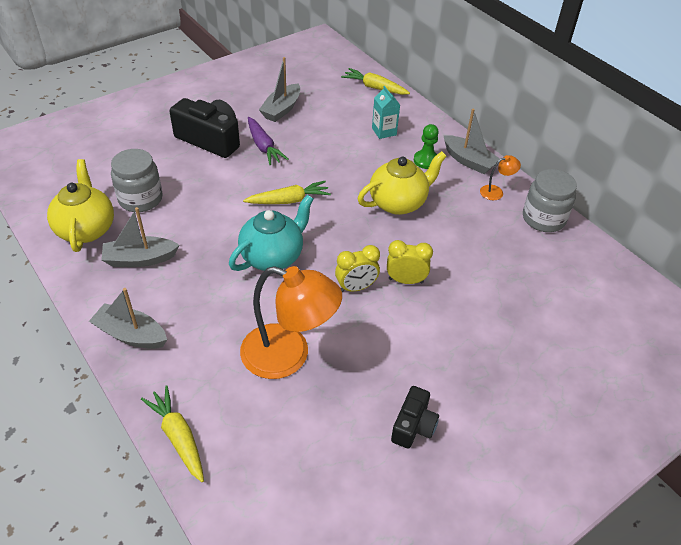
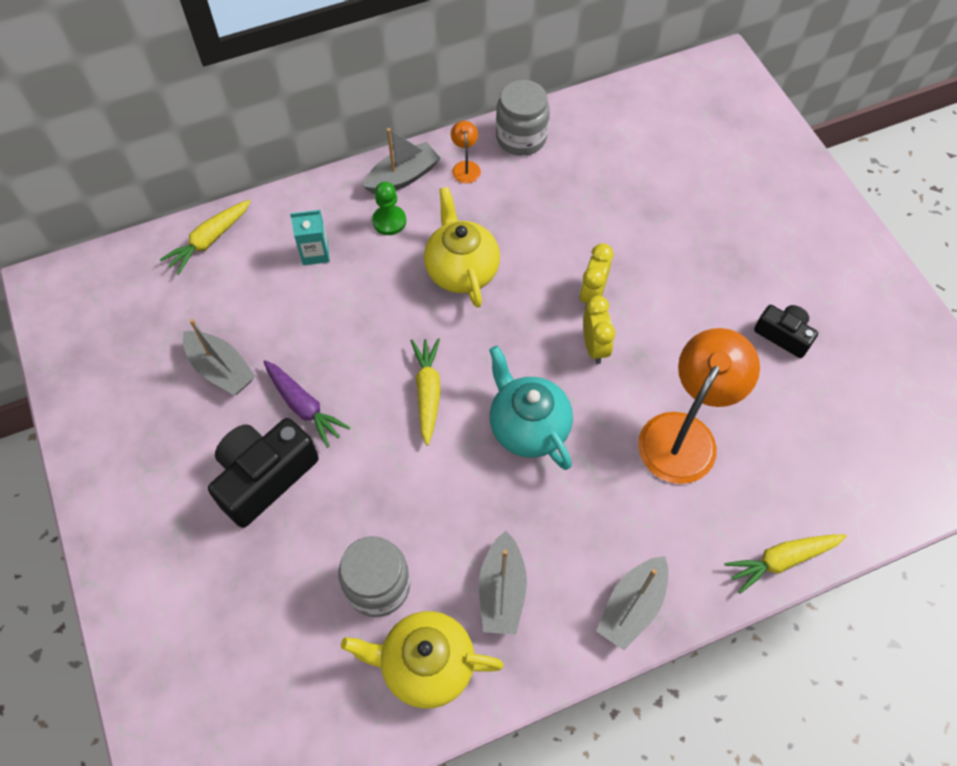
camera: 75 degrees left, 15 degrees up
purple carrot [248,117,289,165] -> purple carrot turned 60 degrees clockwise [263,360,350,448]

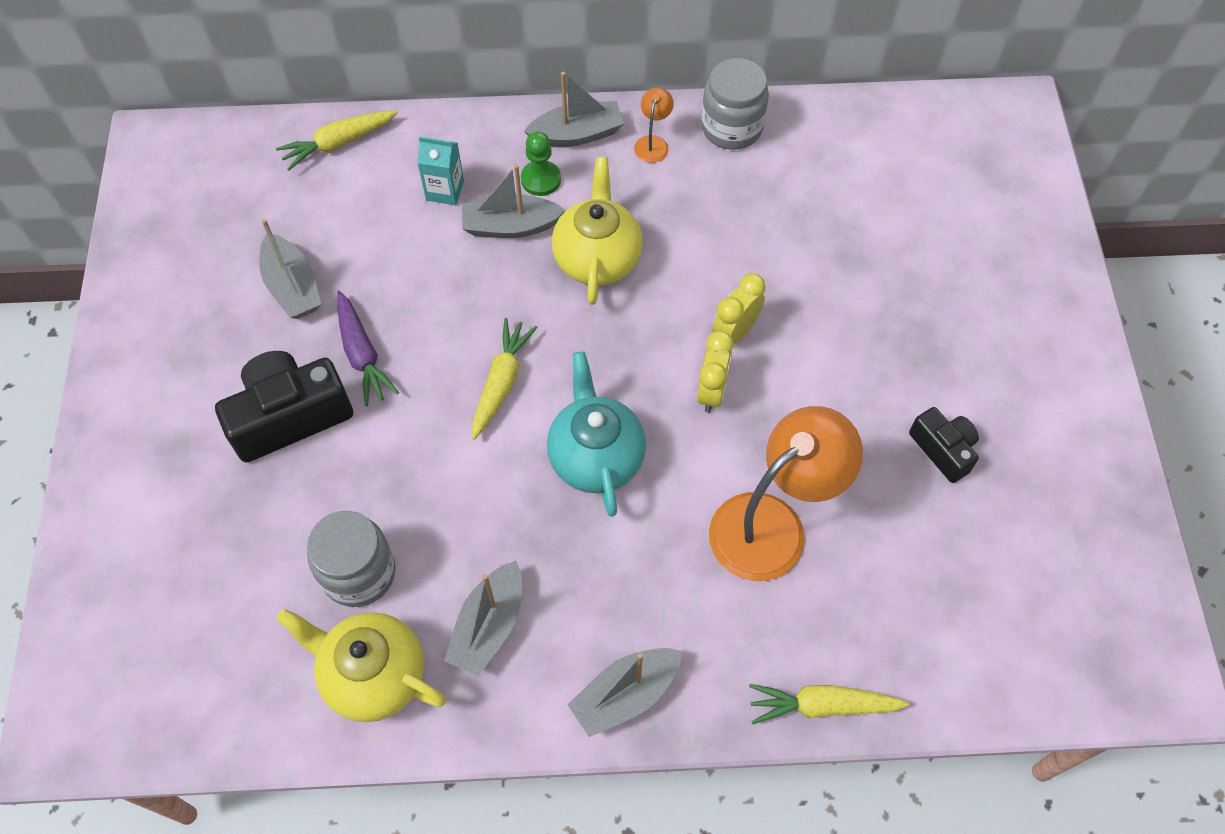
camera: 20 degrees right, 0 degrees up
none -> grey boat [462,164,566,238]

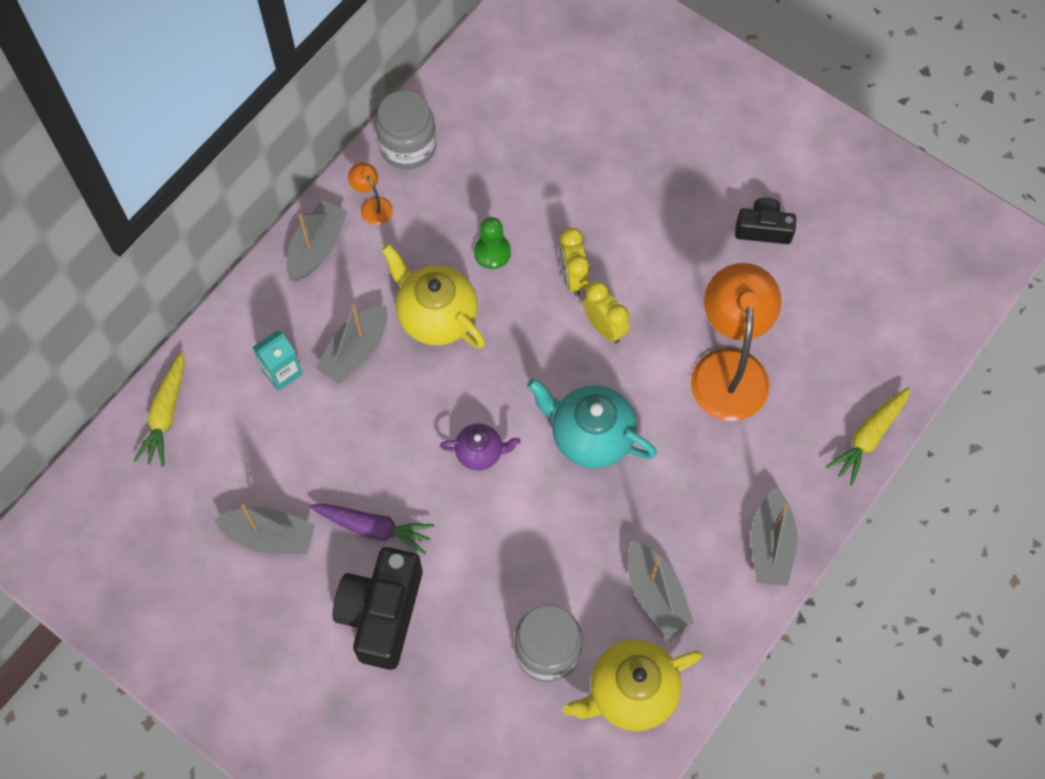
camera: 50 degrees left, 5 degrees up
yellow carrot [472,318,538,440] -> purple teapot [440,423,521,470]
green pawn [521,131,561,196] -> green pawn moved to [474,217,511,269]

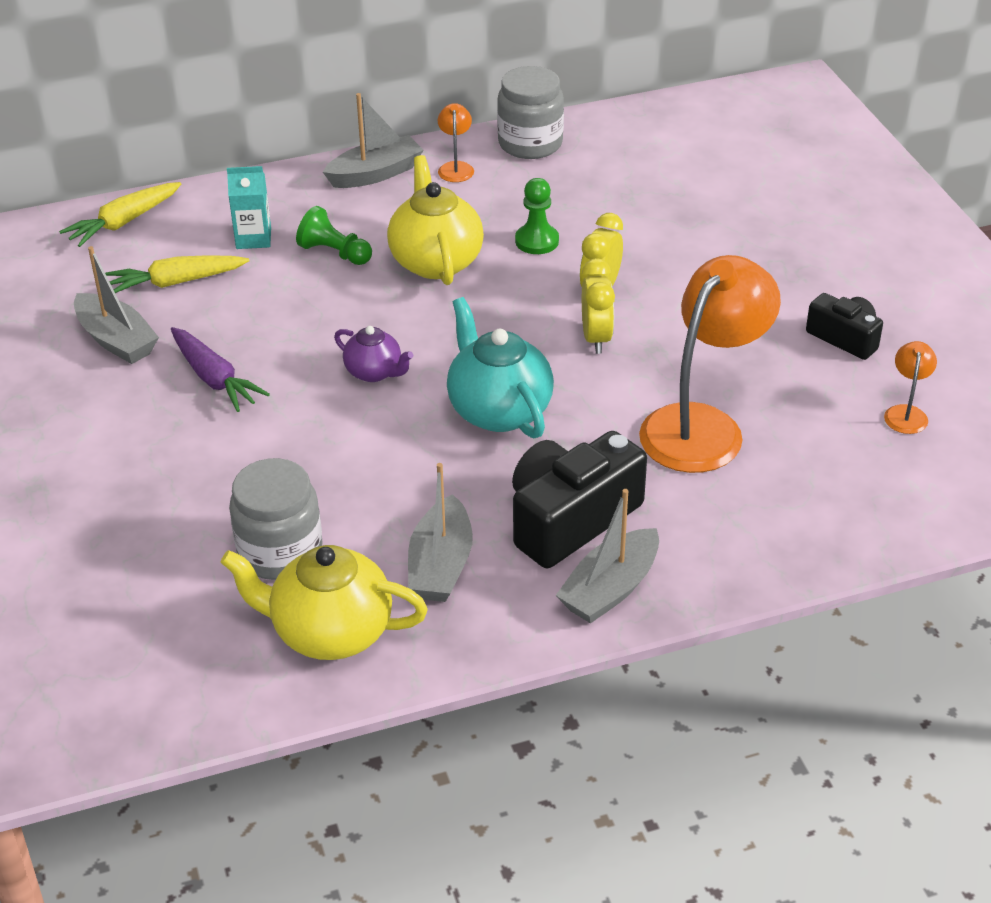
camera: 35 degrees right, 25 degrees down
grey boat [315,304,387,384] -> green pawn [296,206,372,265]
black camera [333,547,423,670] -> black camera moved to [512,431,647,568]
yellow carrot [826,387,910,485] -> yellow carrot moved to [105,255,250,293]
none -> orange lamp [884,341,937,434]

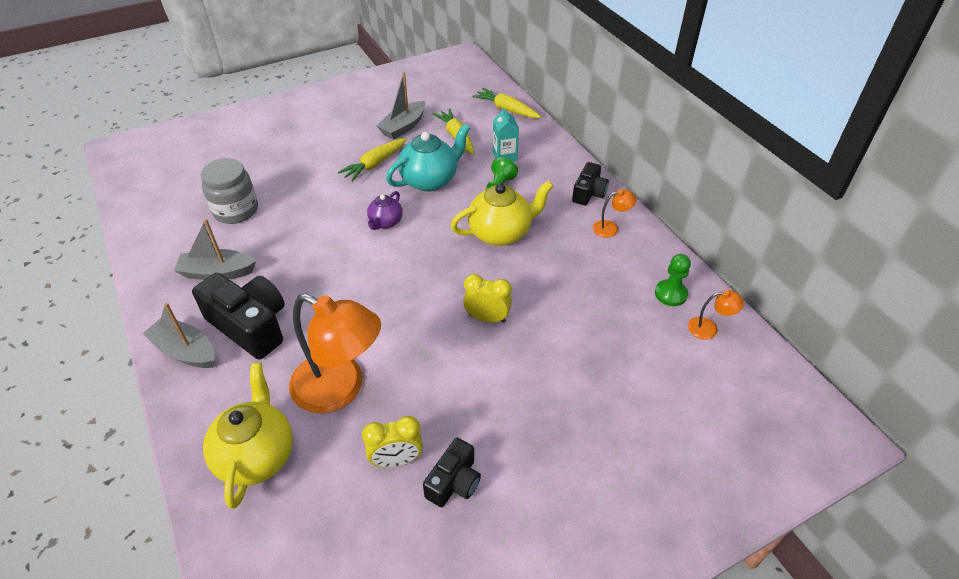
camera: 80 degrees right, 5 degrees up
purple carrot [171,327,270,412] -> yellow carrot [338,138,407,182]
yellow teapot [221,545,428,660] -> yellow teapot moved to [203,363,293,509]
grey boat [323,93,423,188] -> black camera [572,162,609,206]
turquoise teapot [447,297,554,438] -> turquoise teapot moved to [386,124,470,192]
grey jar [497,66,564,159] -> none
green pawn [515,178,559,254] -> green pawn moved to [655,254,691,306]
yellow clock [582,258,615,354] -> yellow clock moved to [362,416,423,468]
orange lamp [884,341,937,434] -> orange lamp moved to [688,290,744,340]

